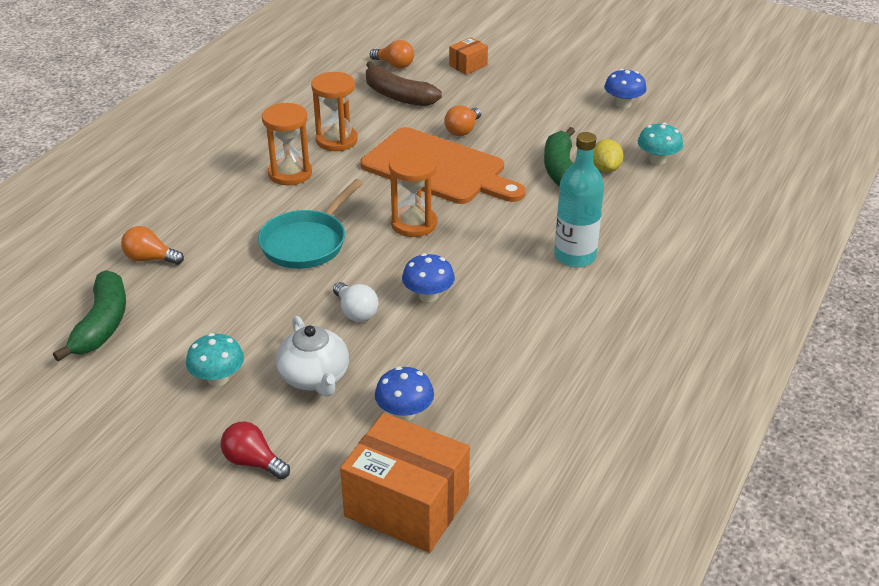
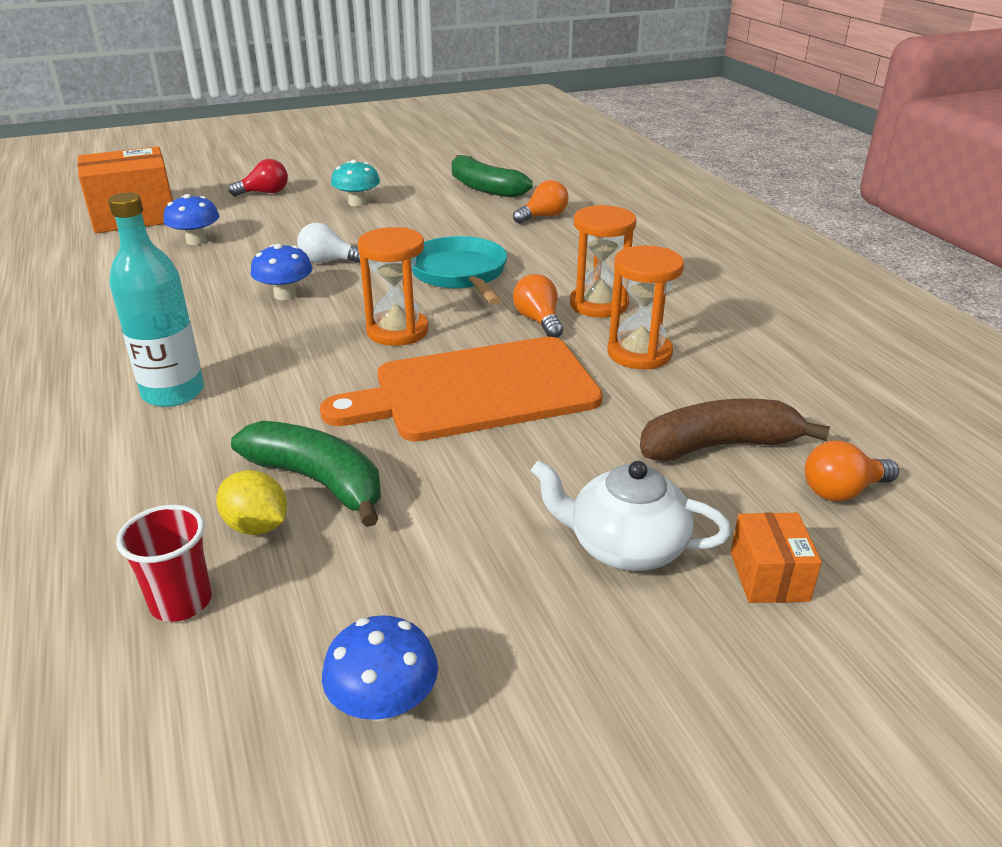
camera: 130 degrees right, 5 degrees down
white teapot [276,316,349,397] -> white teapot moved to [531,460,732,571]
orange light bulb [444,105,481,136] -> orange light bulb moved to [513,274,563,338]
turquoise mushroom [638,123,683,165] -> red cup [116,505,212,622]

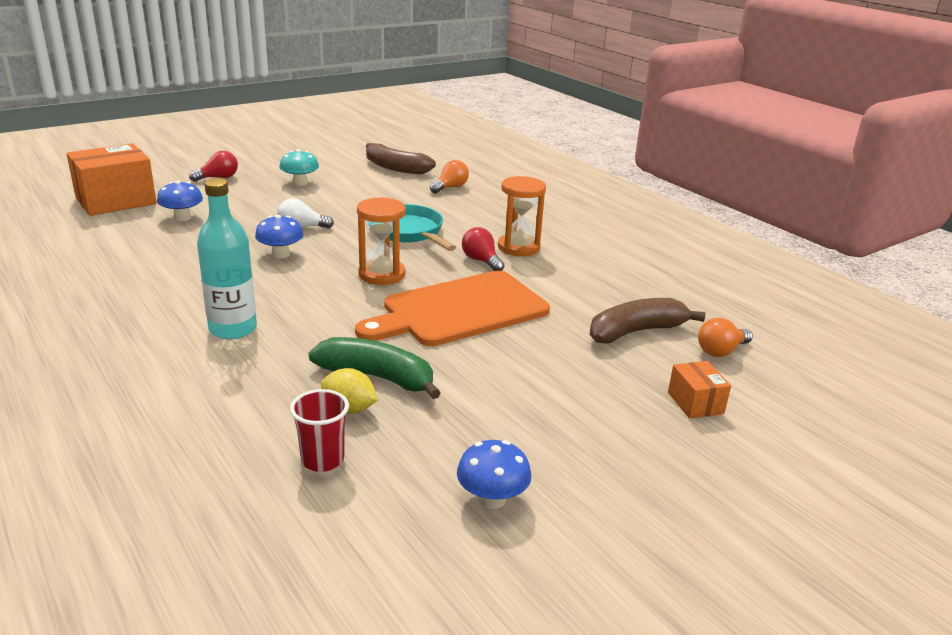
camera: 15 degrees left, 5 degrees down
green banana [452,155,533,198] -> brown banana [366,143,436,174]
orange light bulb [513,274,563,338] -> red light bulb [462,227,505,271]
white teapot [531,460,732,571] -> none
orange hourglass [607,245,684,369] -> none

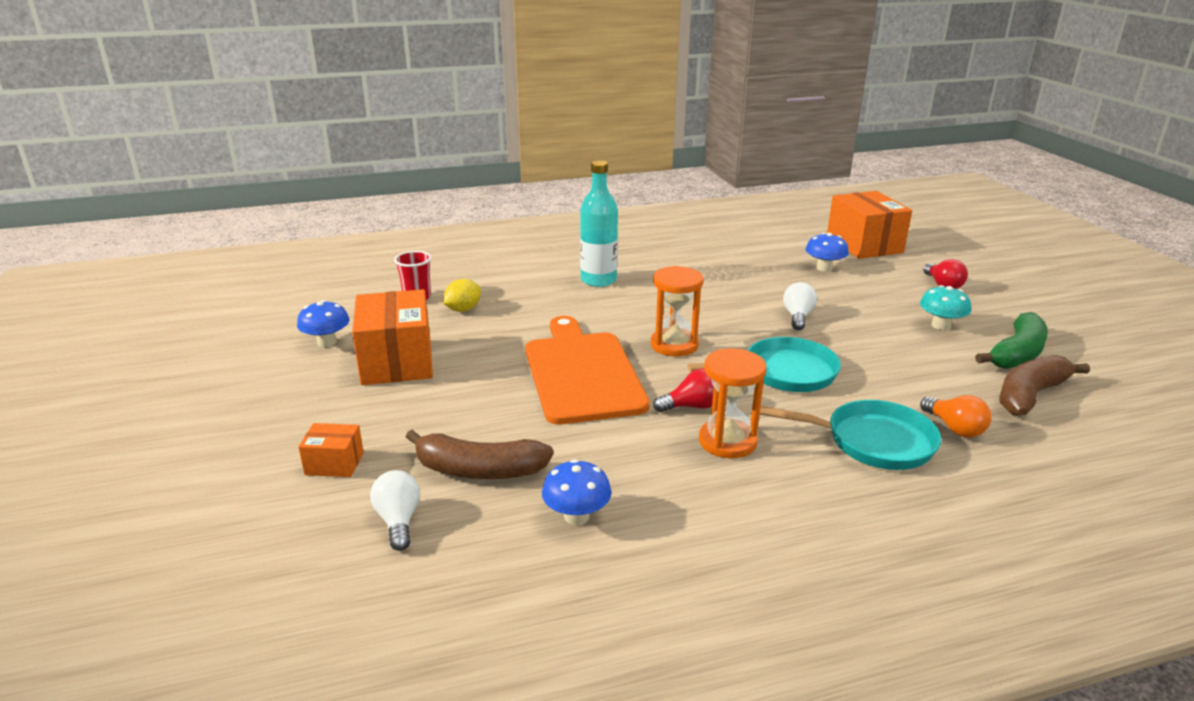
camera: 110 degrees right, 0 degrees up
blue mushroom [255,215,304,258] -> blue mushroom moved to [542,459,612,525]
green banana [309,337,441,399] -> green banana moved to [975,312,1048,369]
brown banana [589,298,705,344] -> brown banana turned 105 degrees clockwise [406,430,554,479]
orange light bulb [698,318,753,357] -> white light bulb [370,470,420,551]
none -> orange box [352,289,433,385]
none -> turquoise pan [760,400,941,470]

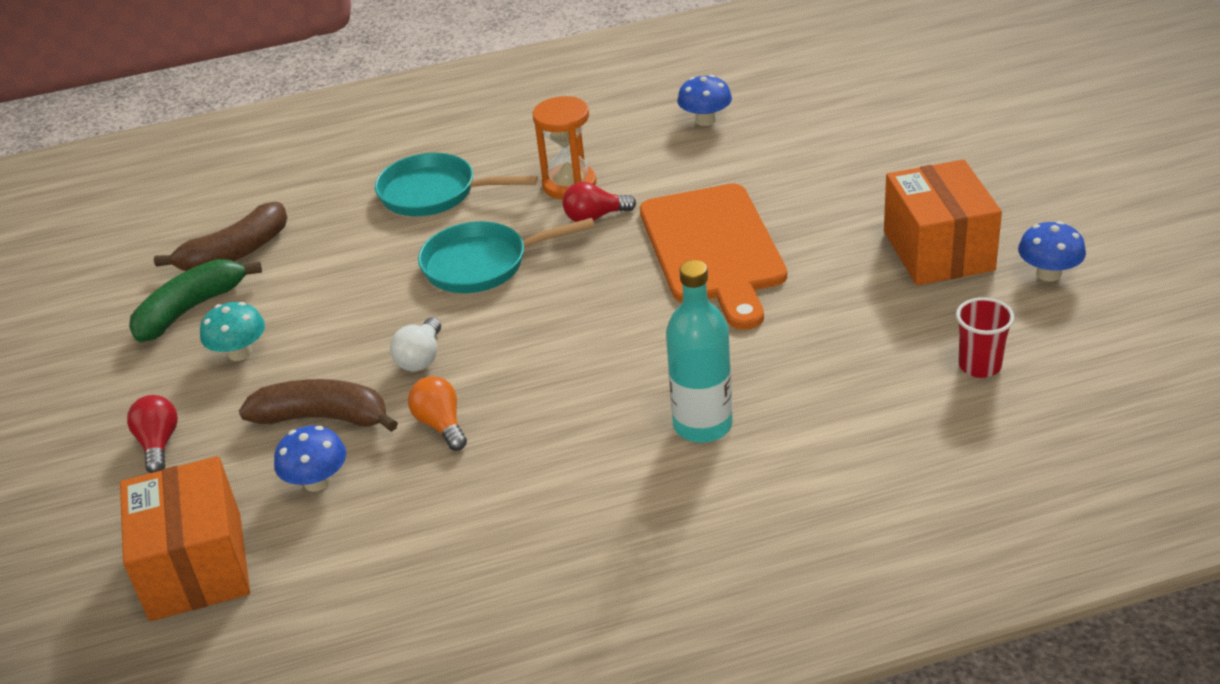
camera: 175 degrees left, 10 degrees up
orange box [299,423,364,477] -> none
white light bulb [370,470,420,551] -> none
brown banana [406,430,554,479] -> brown banana moved to [239,379,398,432]
yellow lemon [443,279,481,312] -> none
orange hourglass [651,266,703,357] -> none
orange light bulb [920,395,991,437] -> orange light bulb moved to [408,376,467,451]

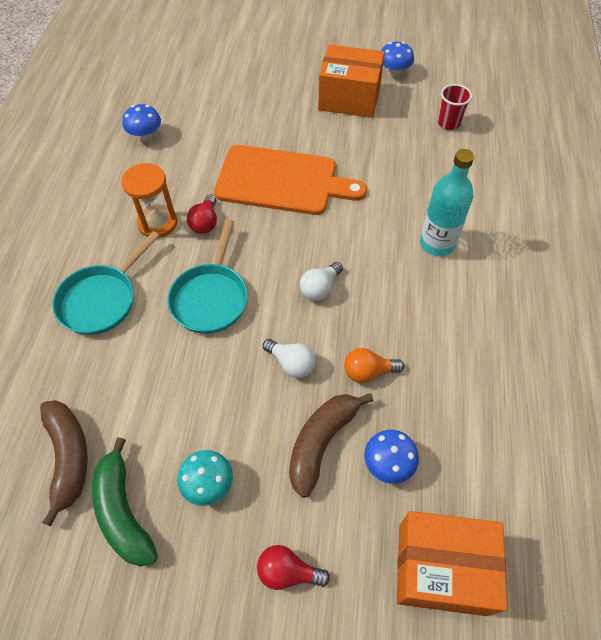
camera: 70 degrees left, 20 degrees up
none -> white light bulb [300,262,343,301]

